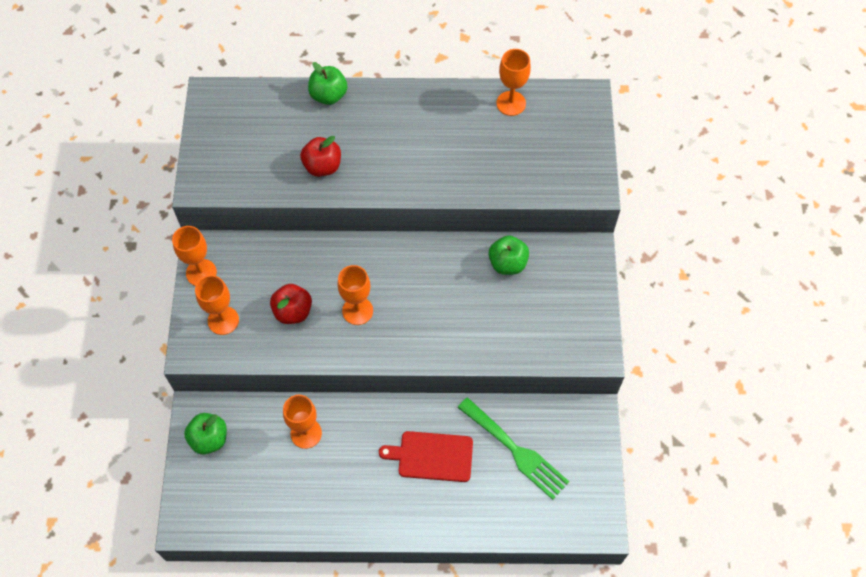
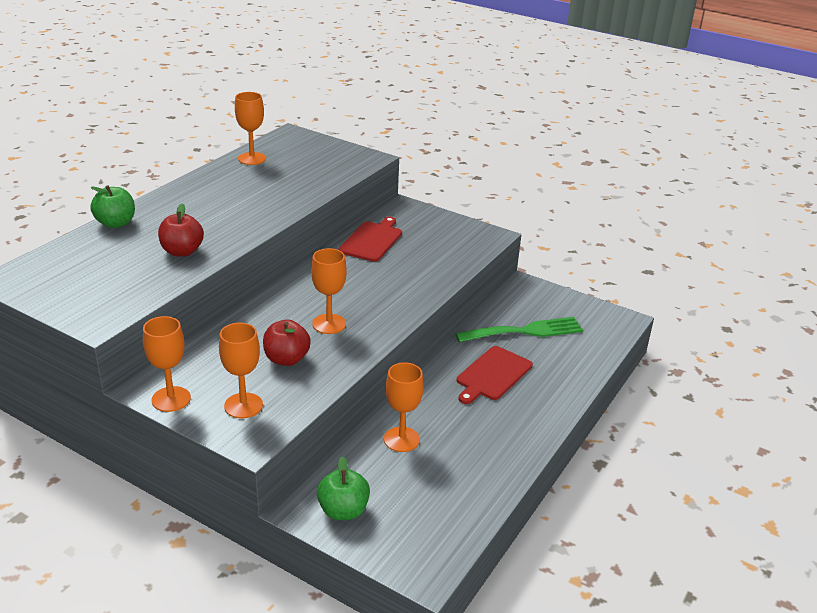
camera: 60 degrees left, 30 degrees down
green apple [489,235,529,275] -> red cutting board [338,217,402,262]

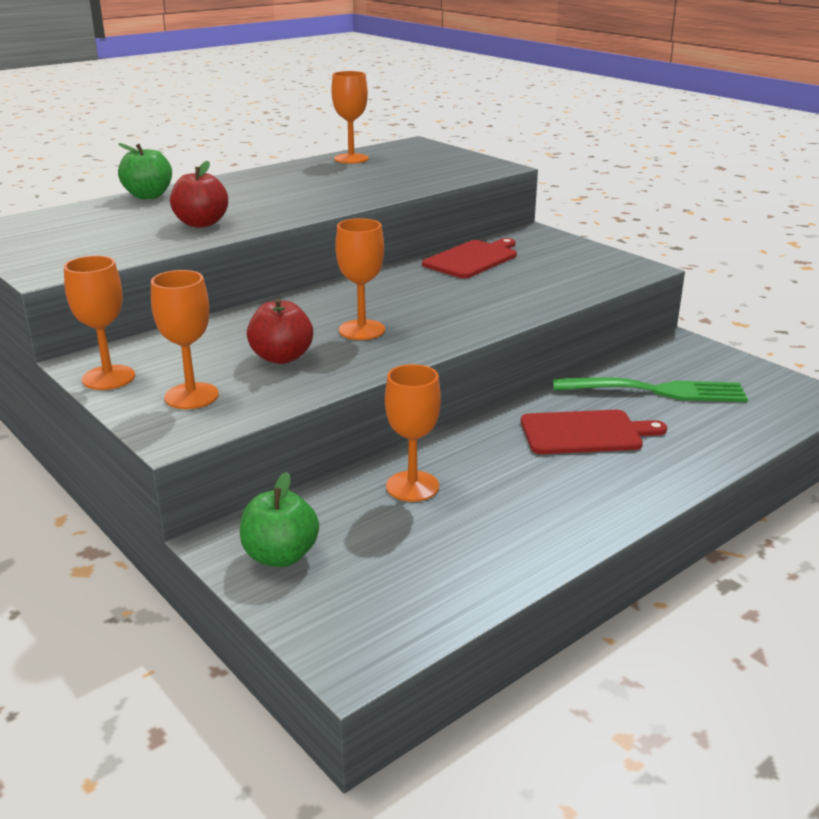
camera: 20 degrees right, 5 degrees down
red cutting board [457,346,533,404] -> red cutting board turned 150 degrees counterclockwise [521,410,667,454]

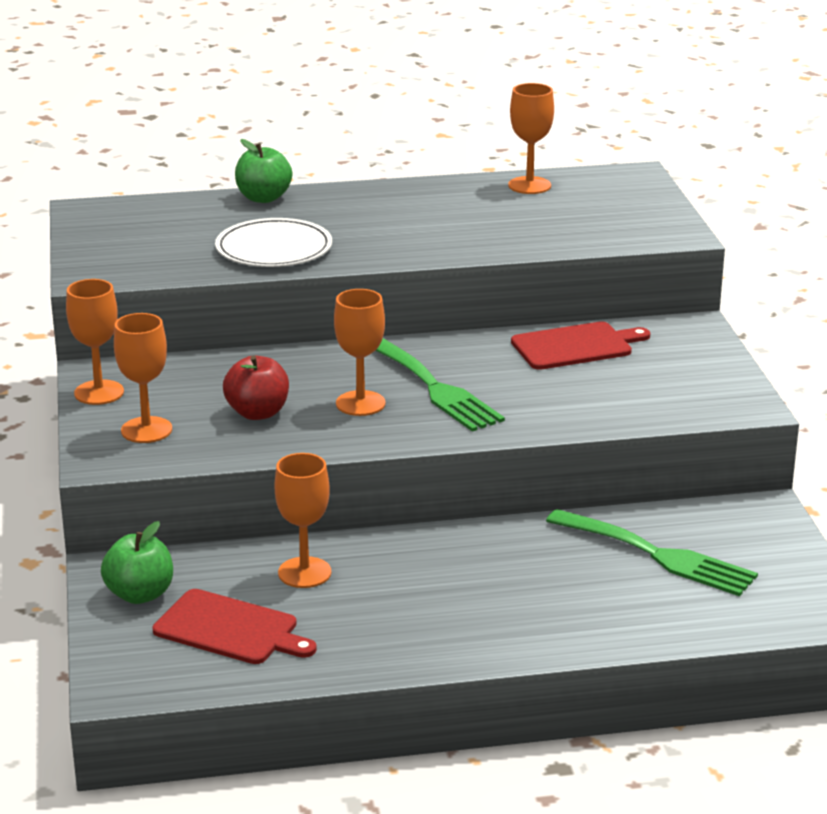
camera: 30 degrees right, 0 degrees up
red apple [170,161,228,228] -> white plate [215,218,332,267]
red cutting board [521,410,667,454] -> red cutting board moved to [153,589,317,664]
none -> green fork [375,338,505,432]

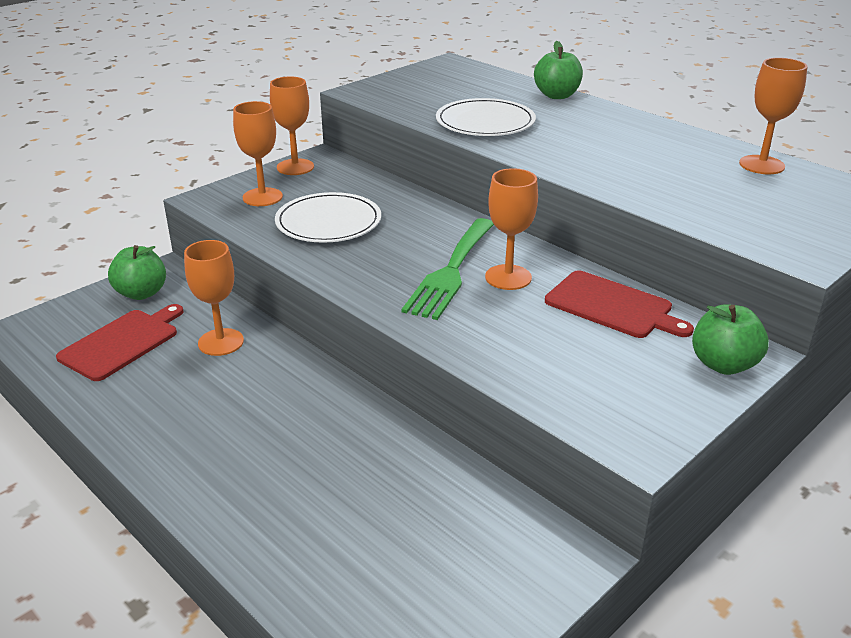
camera: 55 degrees right, 5 degrees up
red cutting board [153,589,317,664] -> red cutting board turned 135 degrees counterclockwise [56,304,184,381]
red apple [223,356,289,420] -> white plate [275,192,381,243]
orange goblet [334,289,386,416] -> orange goblet moved to [485,168,538,290]
green fork [546,509,758,596] -> none
none -> green apple [692,304,769,375]

